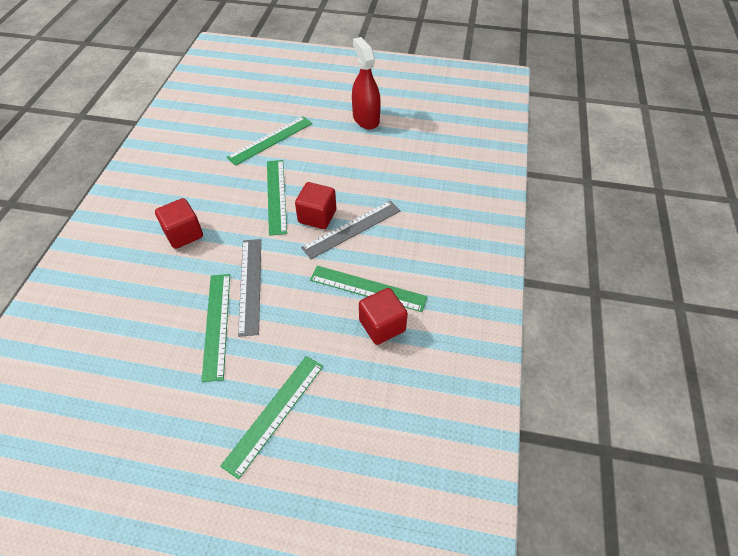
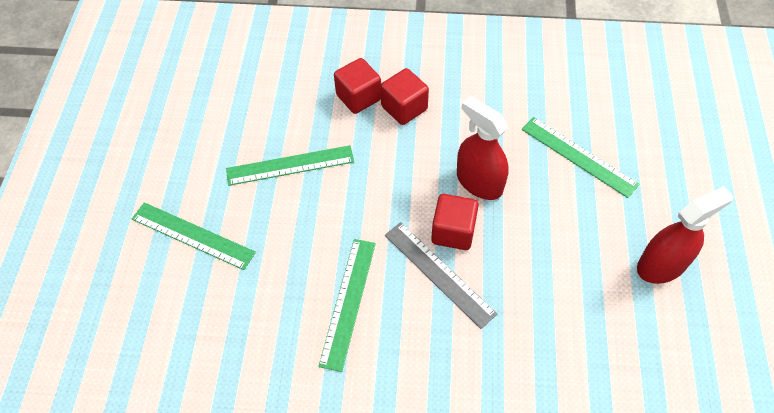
camera: 85 degrees right, 5 degrees up
grey ruler [238,239,261,337] -> none
green ruler [267,160,287,236] -> red spray bottle [457,96,509,200]
red cube [359,288,408,345] -> red cube moved to [334,58,381,114]

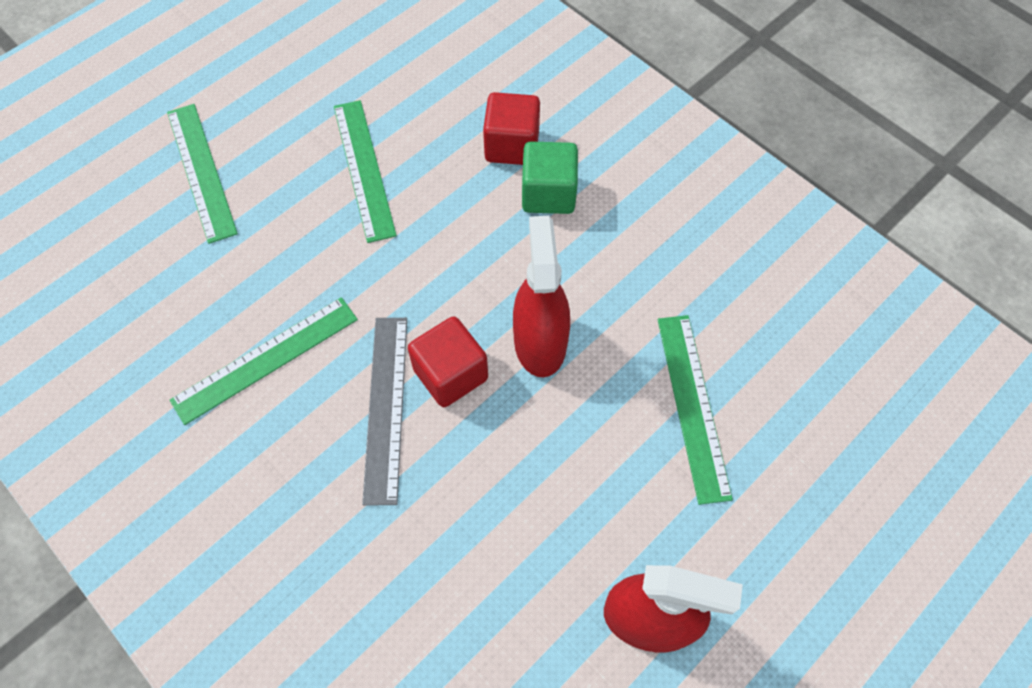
camera: 40 degrees right, 5 degrees up
green ruler [226,145,354,186] -> green ruler turned 45 degrees clockwise [334,100,397,243]
red cube [381,68,429,125] -> green cube [522,142,578,214]

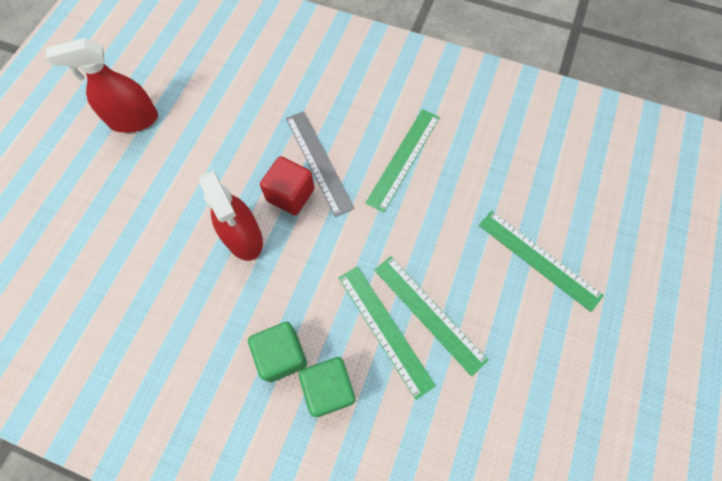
camera: 155 degrees right, 5 degrees up
red cube [483,92,540,165] -> green cube [299,357,355,417]
green ruler [657,315,733,505] -> green ruler moved to [339,266,436,400]

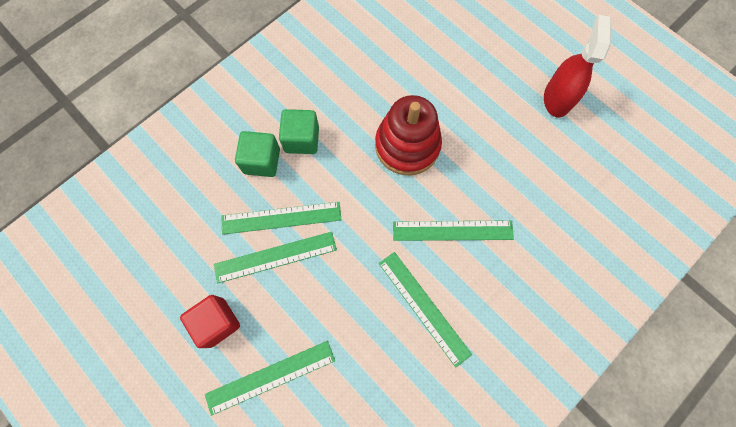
camera: 115 degrees right, 5 degrees up
red spray bottle [199,170,263,261] -> red stacking toy [375,95,442,176]
red cube [260,156,314,215] -> red cube moved to [180,295,240,348]
grey ruler [286,111,355,217] -> green ruler [393,220,514,241]

